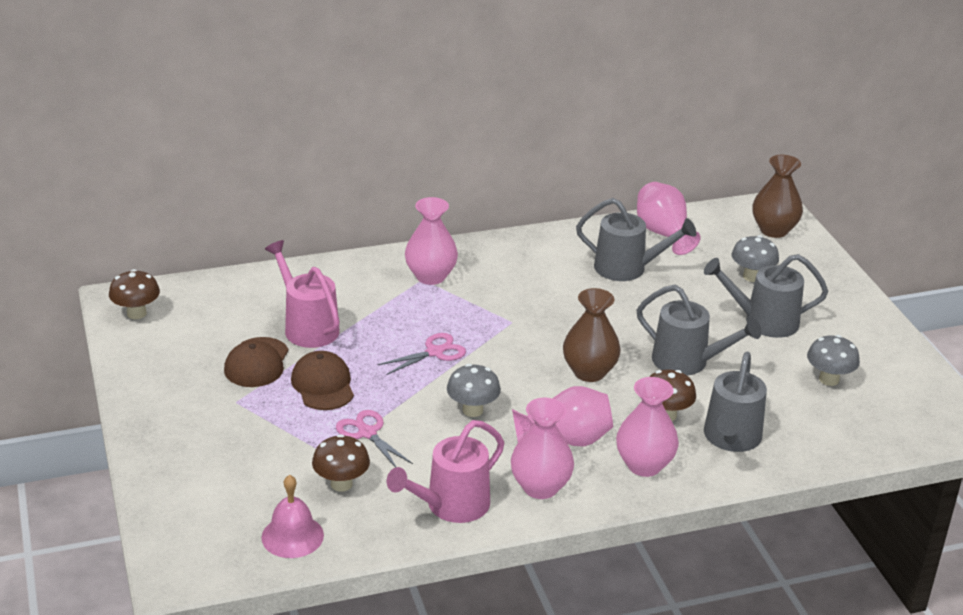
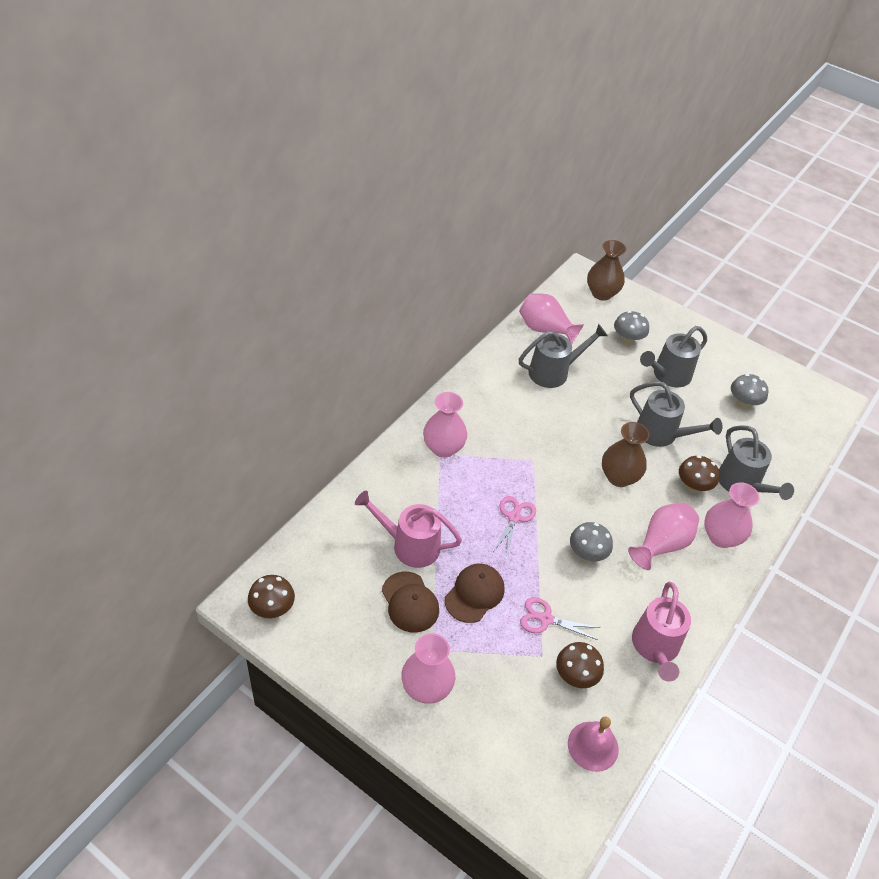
camera: 40 degrees left, 15 degrees up
brown cap [291,351,354,410] -> brown cap turned 90 degrees clockwise [445,564,505,623]
pink vase [511,398,574,499] -> pink vase moved to [401,633,455,704]
grey watering can [637,285,761,376] -> grey watering can turned 45 degrees clockwise [630,382,722,447]

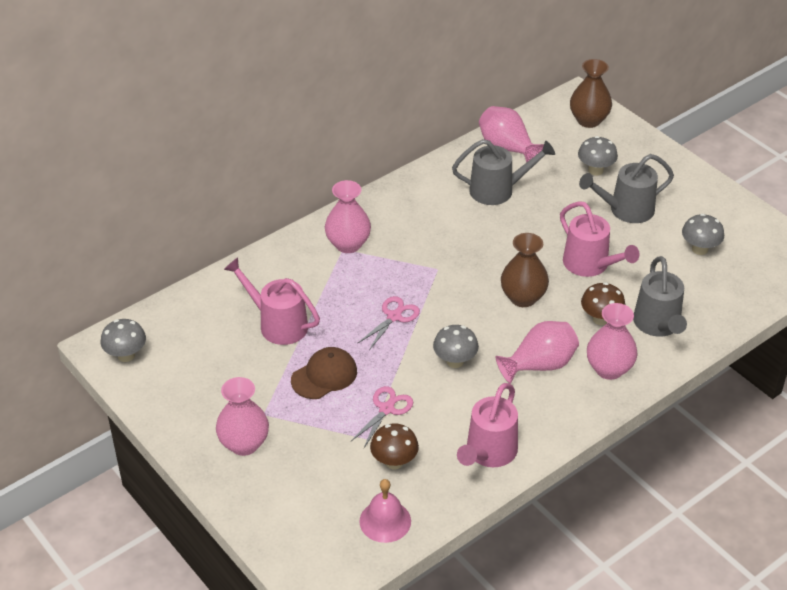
camera: 20 degrees right, 5 degrees down
brown mushroom [248,575,295,618] -> grey mushroom [101,319,146,362]
brown cap [382,572,439,633] -> none
pink scissors [520,597,600,640] -> pink scissors turned 90 degrees clockwise [350,386,413,448]
grey watering can [630,382,722,447] -> pink watering can [560,201,639,277]

